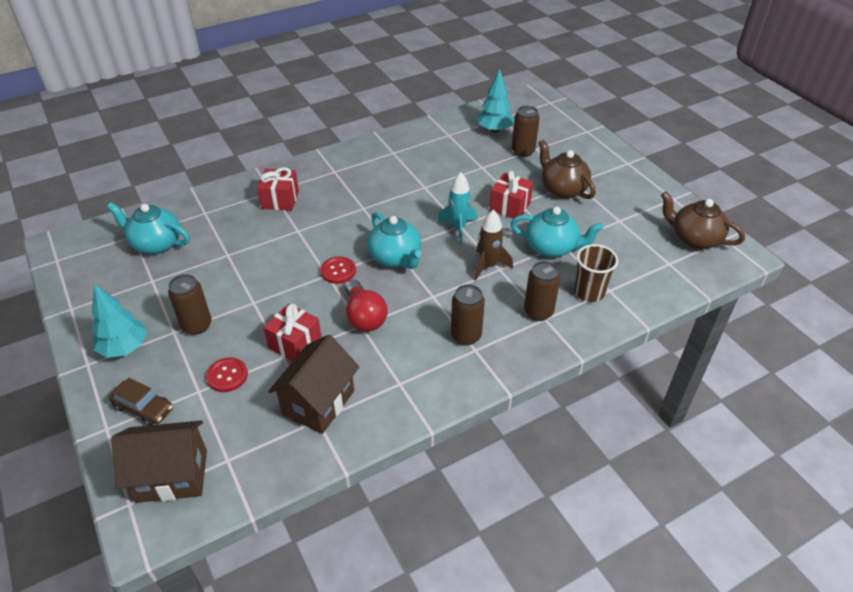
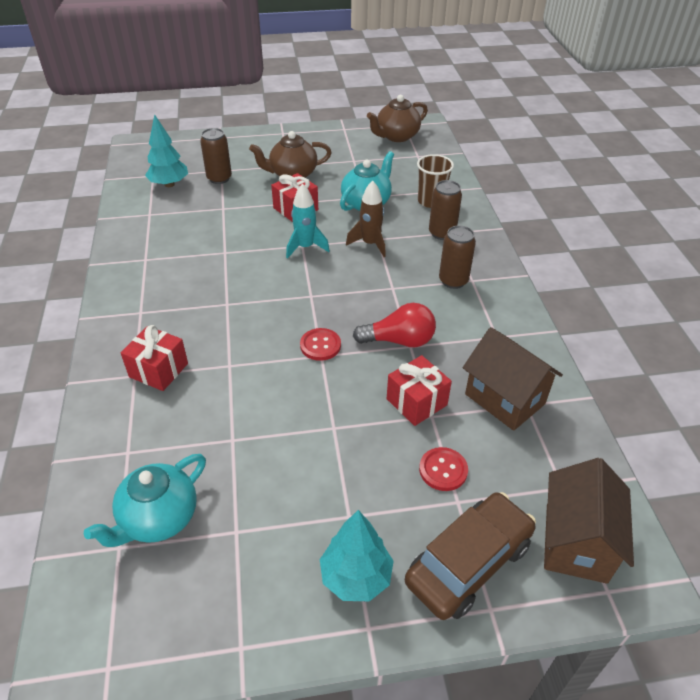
camera: 70 degrees left, 0 degrees up
brown car [108,378,173,425] -> brown car [405,492,536,620], size x1.71
brown can [168,274,212,335] -> none
turquoise teapot [367,212,421,269] -> none

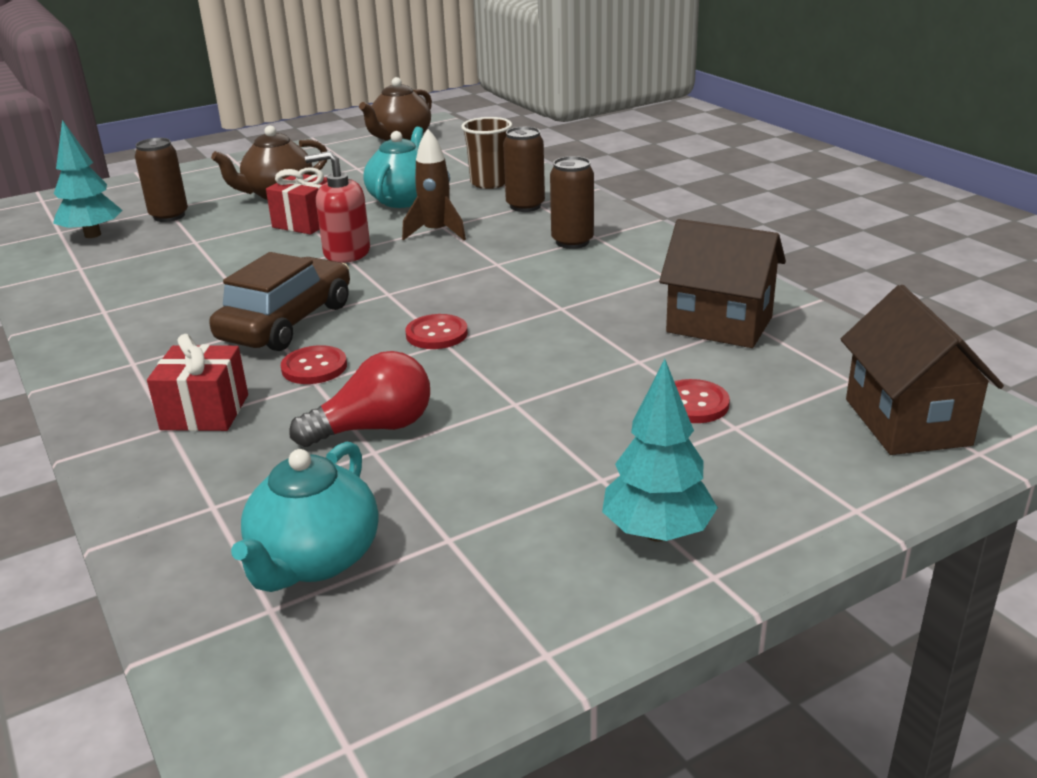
camera: 20 degrees left, 15 degrees down
turquoise rocket [286,184,330,259] -> red soap dispenser [305,151,370,263]
red light bulb [353,303,436,347] -> red light bulb moved to [289,351,430,447]
red gift [387,355,452,426] -> none
brown car [405,492,536,620] -> brown car moved to [209,252,350,351]
none -> red button [281,345,347,384]

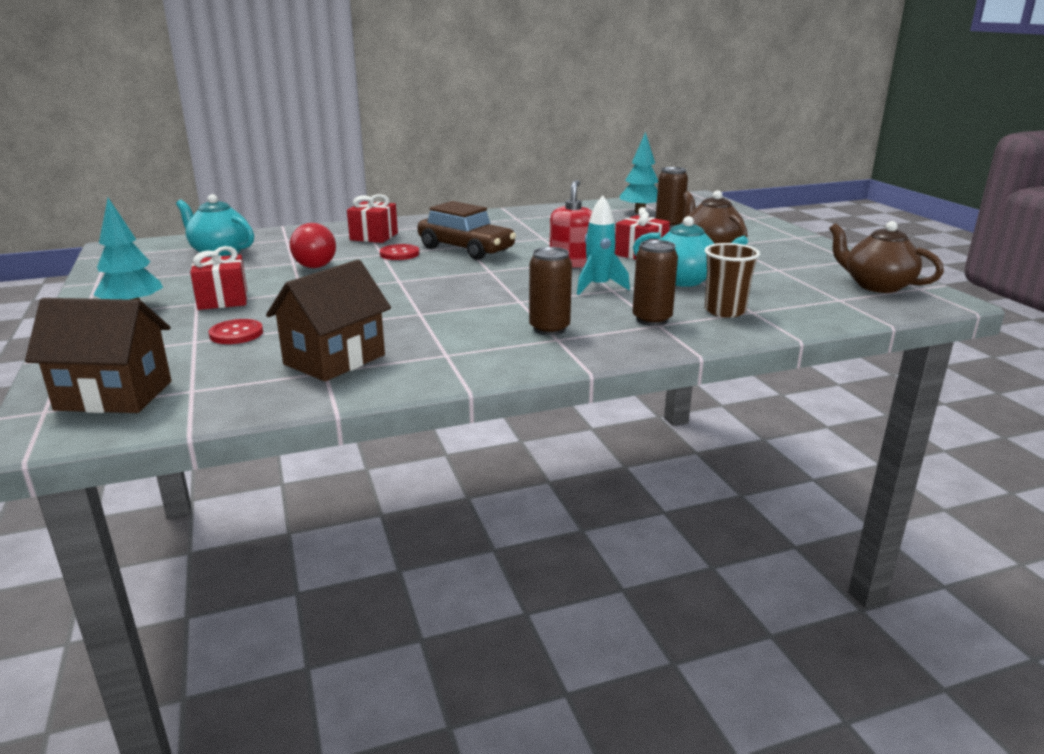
camera: 100 degrees right, 5 degrees down
brown rocket [402,129,466,240] -> turquoise rocket [577,195,630,295]
red button [406,314,468,349] -> none
none -> red gift [190,246,247,310]

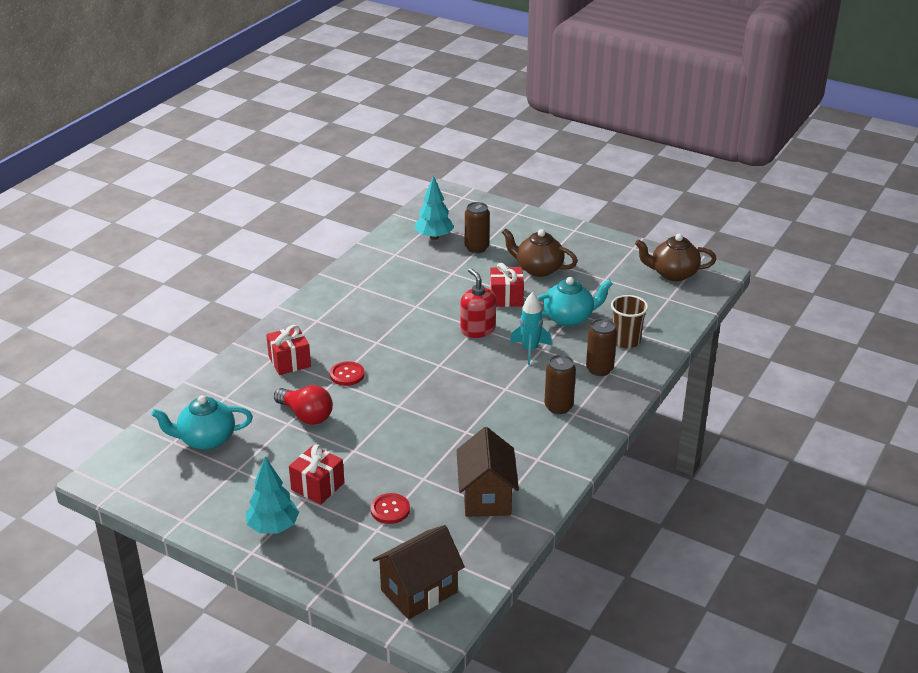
camera: 40 degrees left, 10 degrees up
brown car [417,201,516,260] -> none

